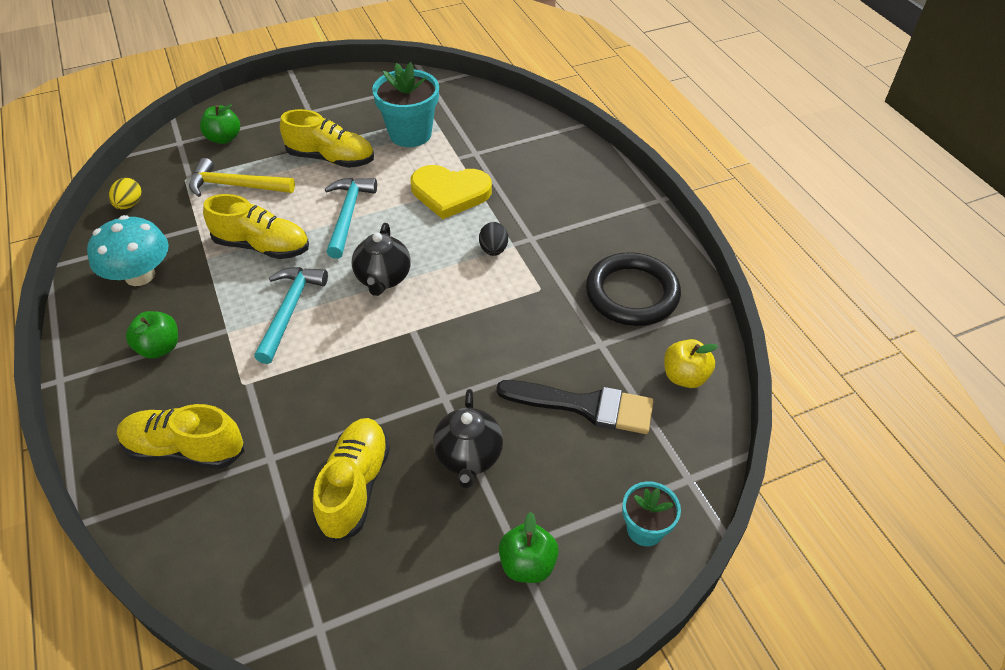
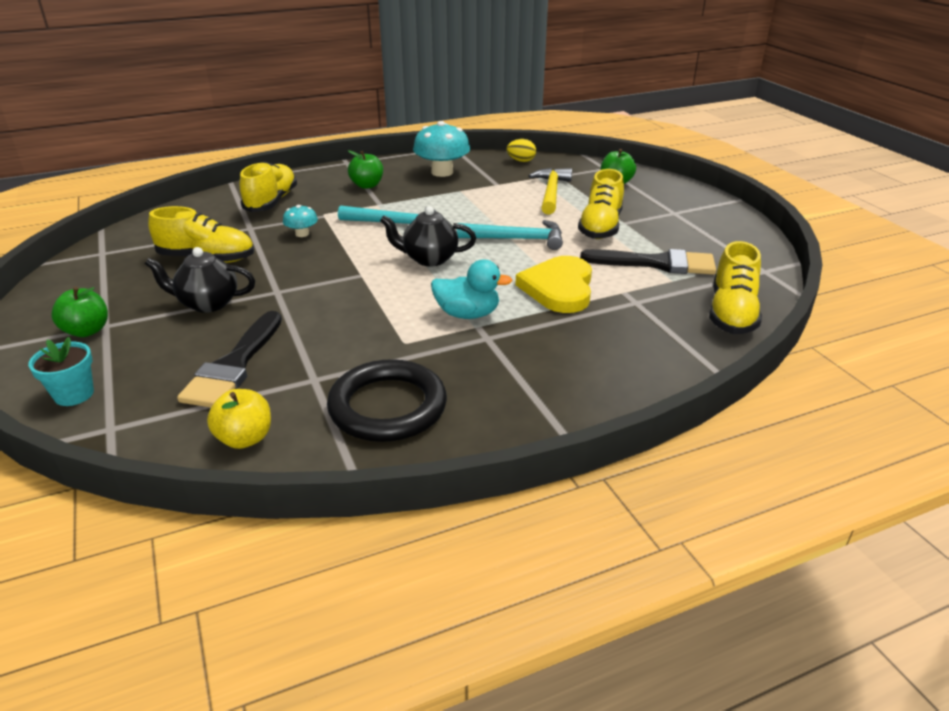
camera: 90 degrees right, 15 degrees down
yellow shoe [203,194,309,259] -> yellow shoe moved to [709,241,762,334]
turquoise flower pot [372,62,439,147] -> black brush [580,249,716,275]
black egg [479,222,508,256] -> turquoise duck [431,259,513,319]
none -> turquoise mushroom [283,205,318,237]

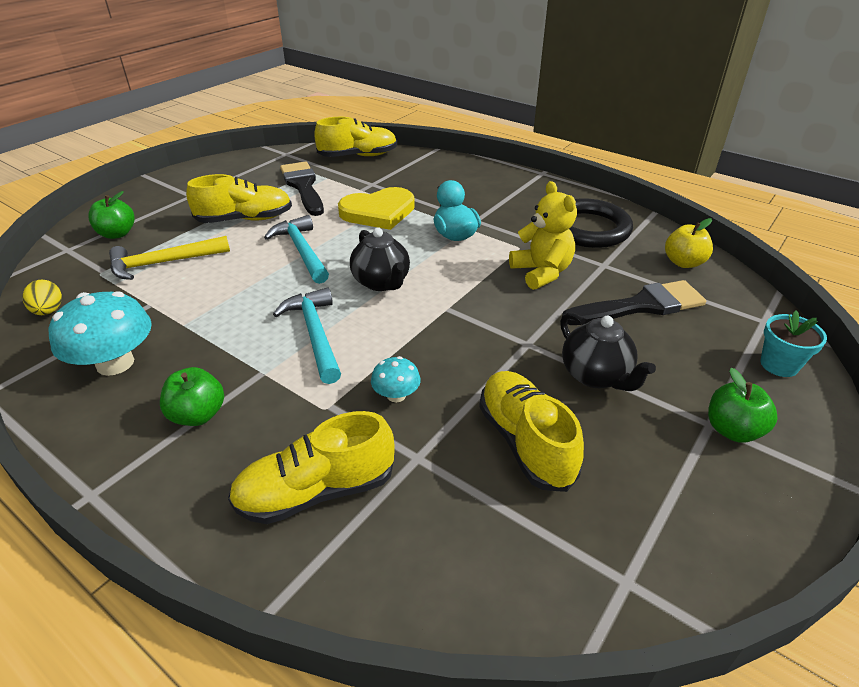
camera: 120 degrees left, 5 degrees up
none -> yellow teddy bear [509,181,577,290]

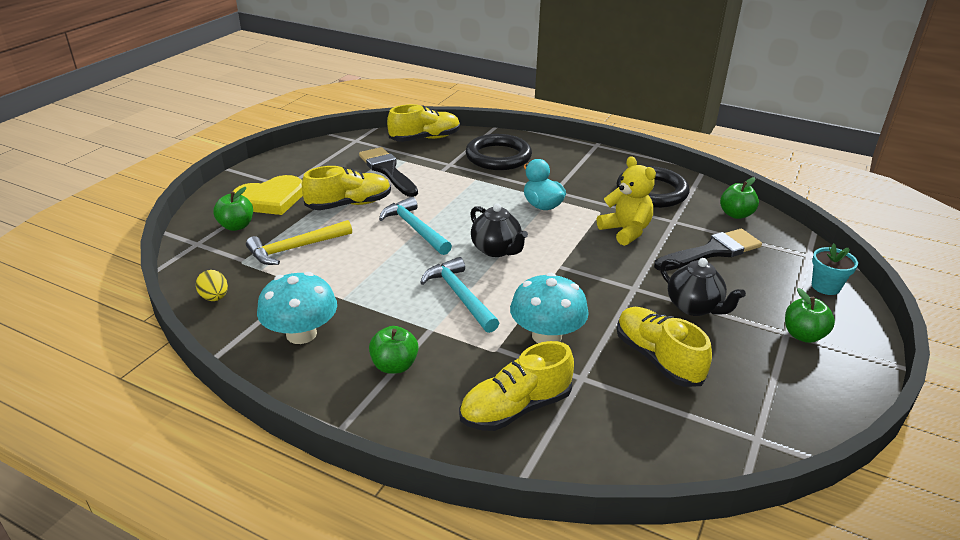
camera: 10 degrees left, 5 degrees down
yellow heart [338,187,415,230] -> yellow heart moved to [233,175,303,215]
turquoise mushroom [371,356,421,402] -> turquoise mushroom [510,273,589,343], size x1.94
yellow apple [665,218,713,268] -> green apple [720,177,759,219]
none -> black ring [466,134,532,170]

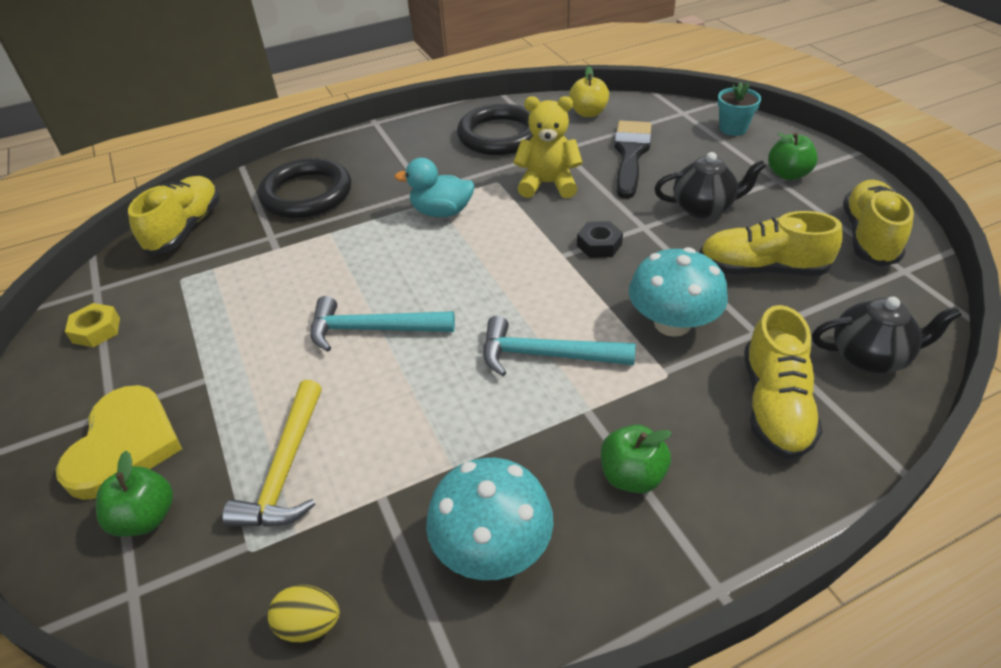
camera: 50 degrees left, 10 degrees up
yellow shoe [302,166,391,210] -> yellow shoe moved to [843,180,914,267]
black brush [359,147,418,197] -> none
black teapot [470,204,528,257] -> black teapot moved to [812,297,962,373]
green apple [720,177,759,219] -> yellow apple [569,66,609,117]
none -> yellow nut [65,303,120,347]
none -> black nut [577,221,623,258]

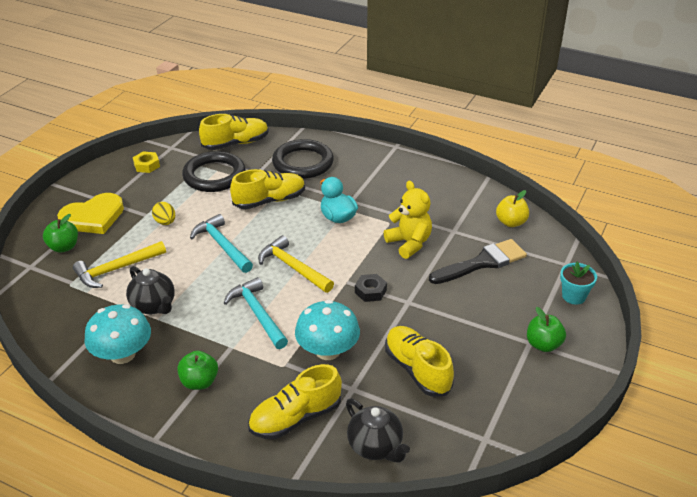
camera: 50 degrees right, 5 degrees down
yellow egg [268,585,340,642] -> yellow egg moved to [152,202,175,225]
black ring [457,104,533,155] -> black ring moved to [182,151,245,192]
black teapot [654,152,766,218] -> black teapot moved to [126,266,175,314]
yellow shoe [843,180,914,267] -> yellow shoe moved to [230,169,305,209]
none -> yellow hammer [258,235,334,293]

